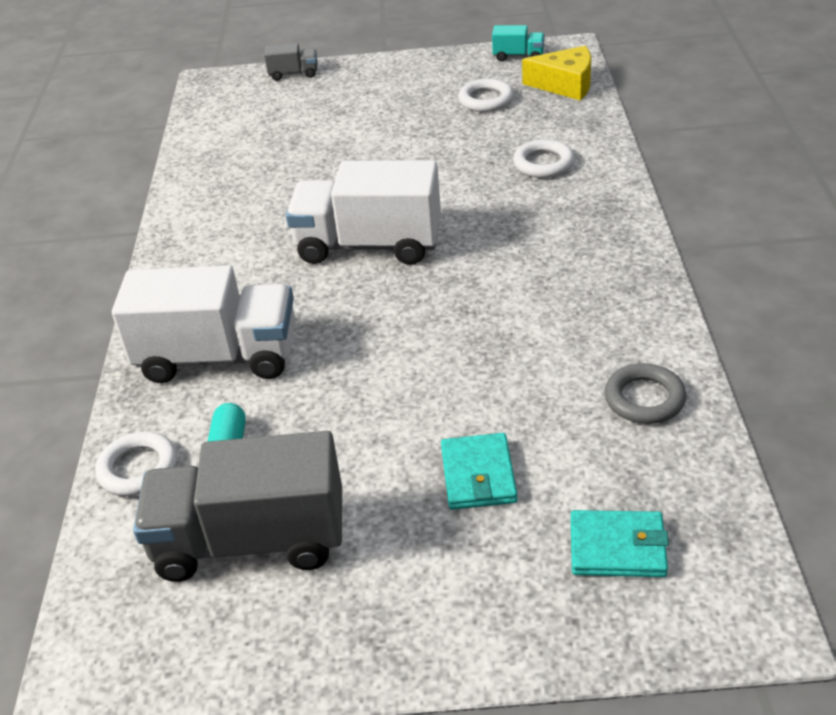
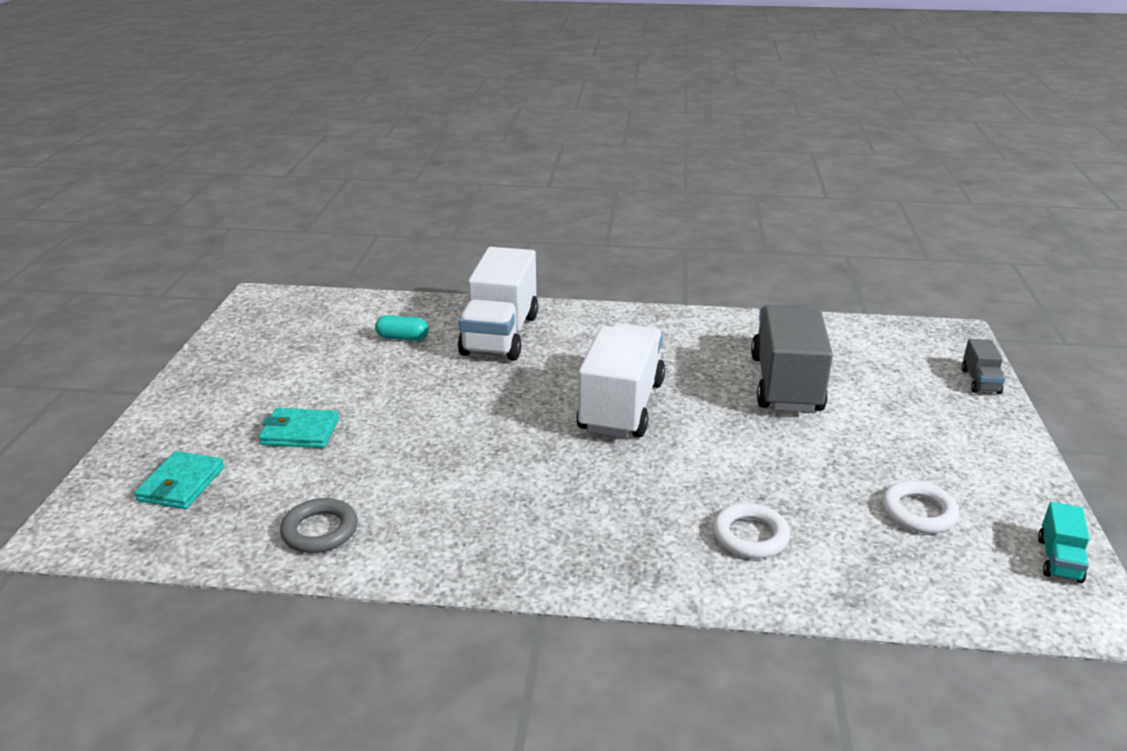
camera: 95 degrees right, 10 degrees down
white ring [95,432,177,496] -> none
grey truck [133,431,342,582] -> grey truck moved to [751,305,833,412]
yellow cheese [522,46,591,101] -> none

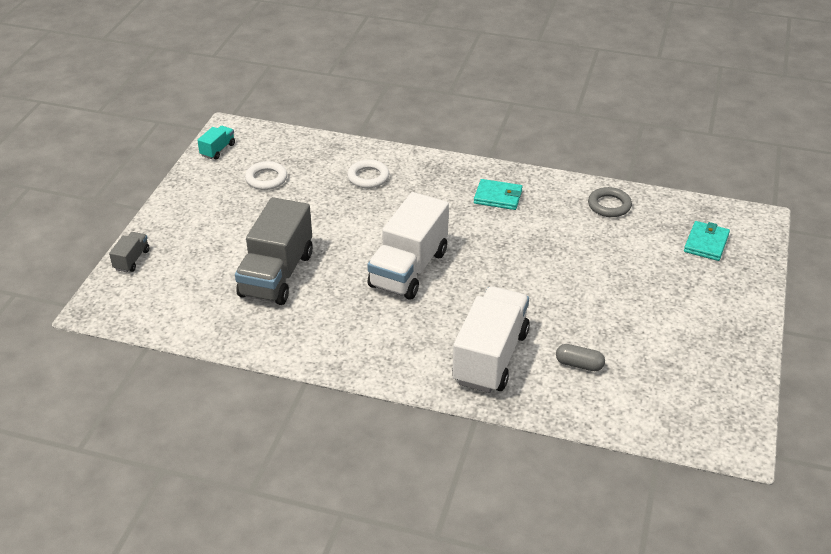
camera: 170 degrees left, 10 degrees up
turquoise wallet [259,408,339,448] -> turquoise wallet moved to [474,179,523,210]
turquoise capsule [375,315,429,341] -> grey capsule [556,344,605,371]

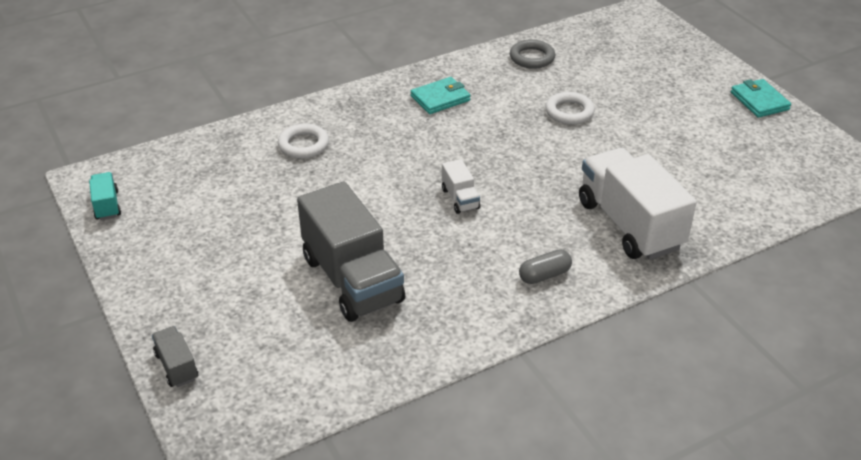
camera: 45 degrees left, 0 degrees up
white ring [245,161,287,190] -> white ring moved to [545,92,595,124]
white truck [368,192,449,300] -> white truck [442,159,480,214], size x0.44
grey capsule [556,344,605,371] -> grey capsule moved to [519,249,572,284]
turquoise wallet [684,221,730,261] -> turquoise wallet moved to [731,79,791,118]

